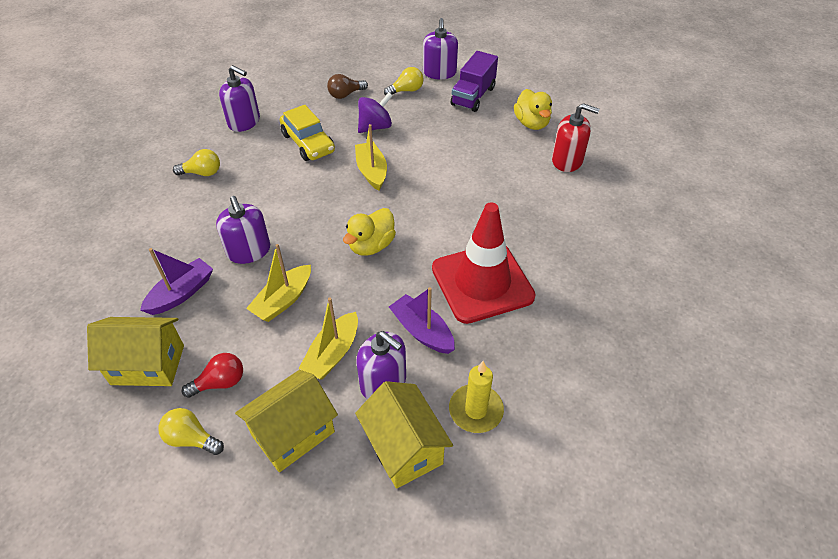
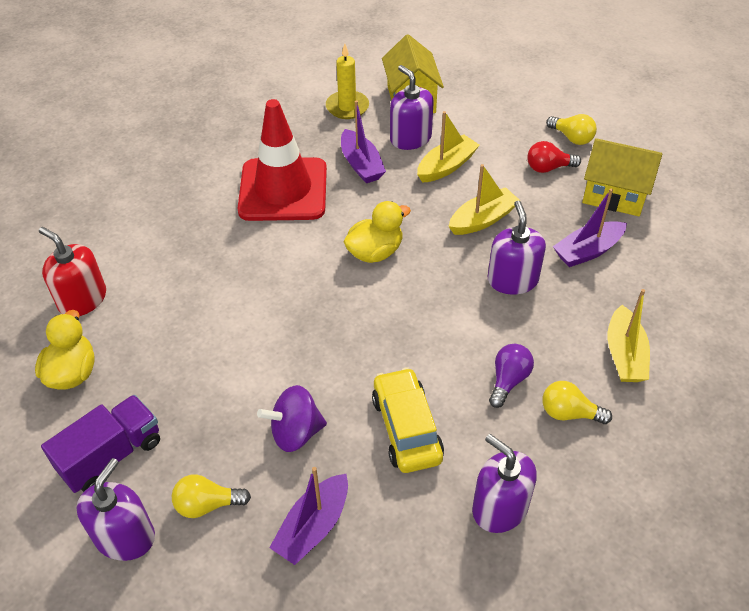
camera: 160 degrees left, 0 degrees up
yellow house [235,370,338,472] -> none
brown light bulb [327,74,368,99] -> purple boat [269,467,348,565]
yellow boat [355,124,387,191] -> yellow boat moved to [608,289,650,382]
none -> purple light bulb [489,344,534,408]

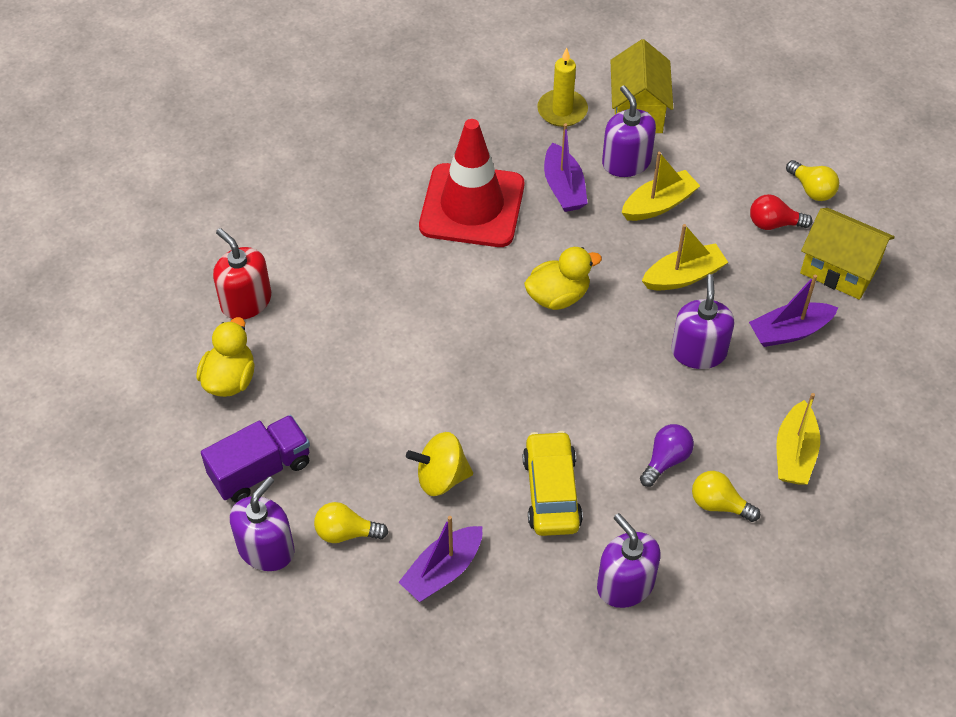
camera: 10 degrees right, 5 degrees up
purple spinning top [257,385,327,452] -> yellow spinning top [406,432,473,496]

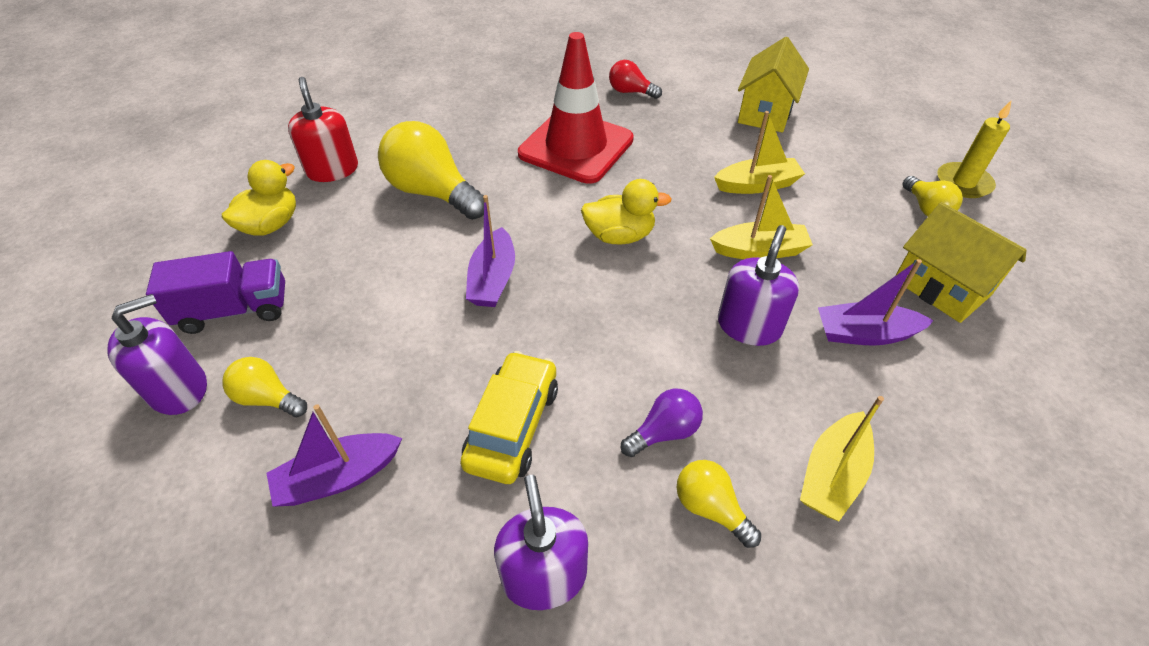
camera: 20 degrees right, 5 degrees down
yellow spinning top [406,432,473,496] -> none
yellow candle [537,48,588,127] -> yellow candle moved to [937,100,1012,198]
purple boat [544,123,588,212] -> purple boat moved to [466,195,515,307]
purple soap dispenser [602,85,656,177] -> none
red light bulb [750,194,812,230] -> red light bulb moved to [609,60,662,99]
none -> yellow light bulb [378,121,484,220]

